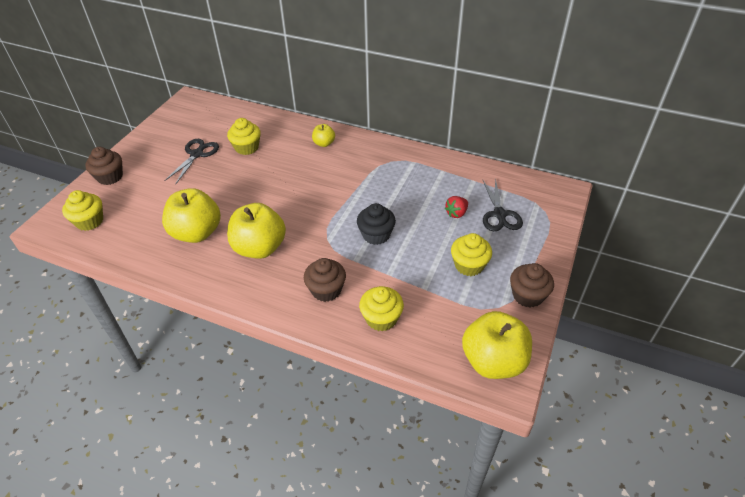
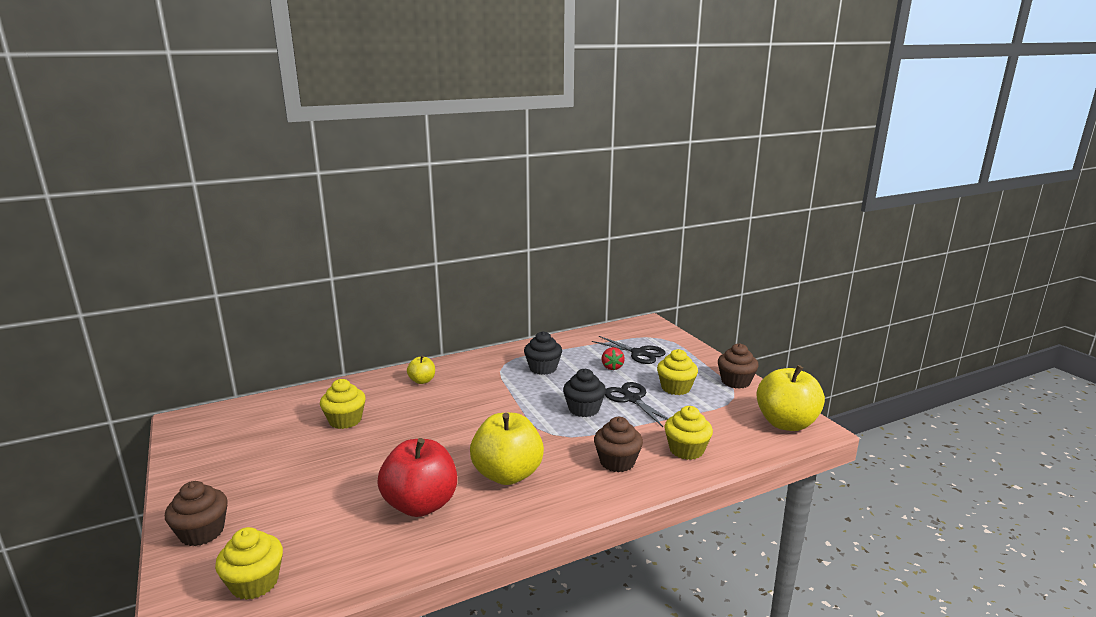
camera: 50 degrees left, 25 degrees down
yellow apple [162,188,221,243] -> red apple [377,438,457,517]
black scissors [164,139,219,184] -> black scissors moved to [605,382,669,427]
none -> black cupcake [524,331,562,375]

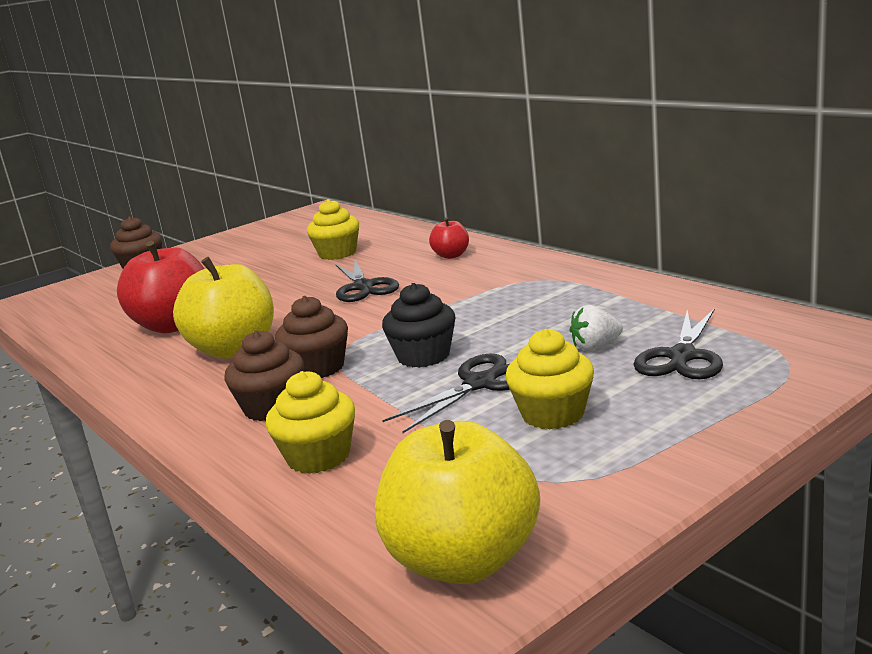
camera: 80 degrees right, 0 degrees up
yellow cupcake [215,527,283,600] -> none
yellow apple [407,356,435,384] -> red apple [429,217,469,259]
black cupcake [524,331,562,375] -> none
red strawberry [601,347,625,370] -> white strawberry [569,305,623,351]
brown cupcake [718,343,759,389] -> brown cupcake moved to [275,296,348,378]
none -> black scissors [336,260,399,302]

